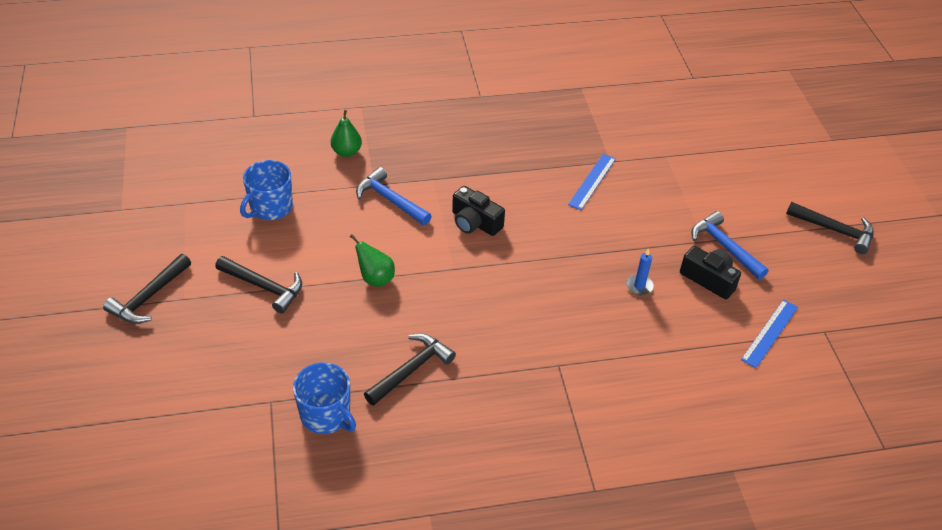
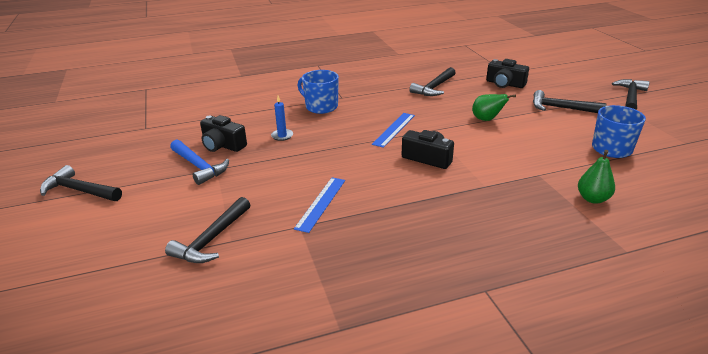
camera: 175 degrees right, 15 degrees down
blue mug [293,363,356,434] -> blue mug moved to [298,70,339,114]
blue hammer [356,167,432,225] -> none
blue ruler [741,299,798,368] -> blue ruler moved to [372,113,415,148]
none -> black hammer [165,197,250,263]
none -> black camera [486,59,529,88]

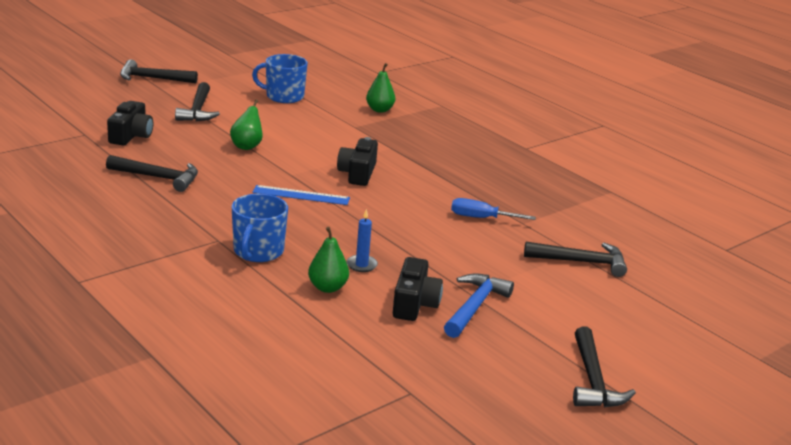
camera: 115 degrees left, 5 degrees down
blue ruler [294,177,345,233] -> blue screwdriver [451,198,536,220]
none -> green pear [308,227,349,293]

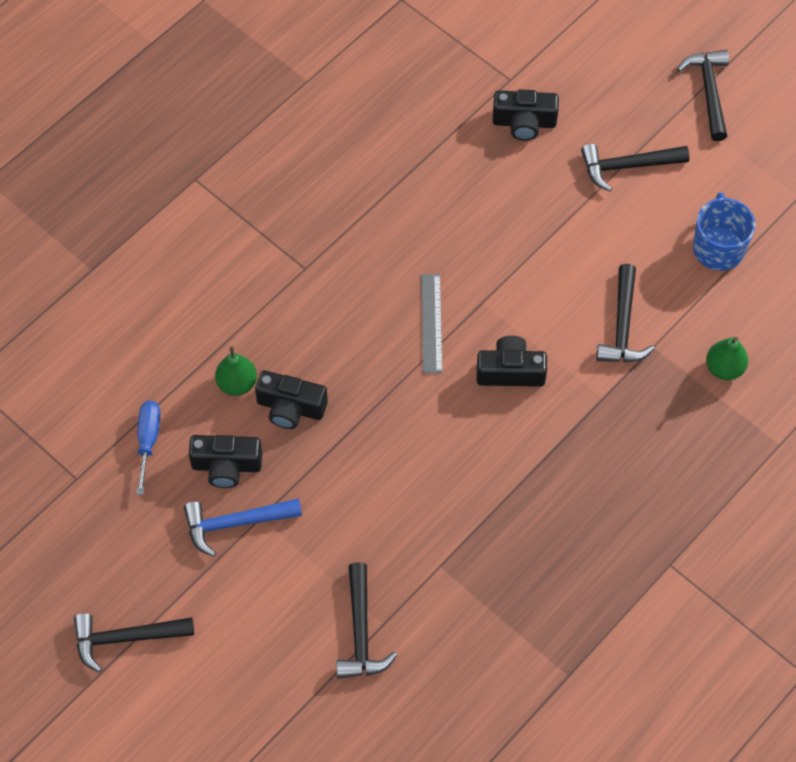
camera: 85 degrees right, 35 degrees up
black hammer [106,155,198,192] -> black hammer moved to [596,264,654,362]
green pear [230,99,263,150] -> none
blue mug [232,194,288,262] -> none
blue ruler [252,185,350,205] -> grey ruler [421,274,443,373]
blue candle [346,209,378,272] -> black camera [255,370,328,429]
blue hammer [444,274,514,338] -> blue hammer turned 150 degrees clockwise [184,498,302,557]
blue screwdriver [451,198,536,220] -> blue screwdriver moved to [137,401,161,495]

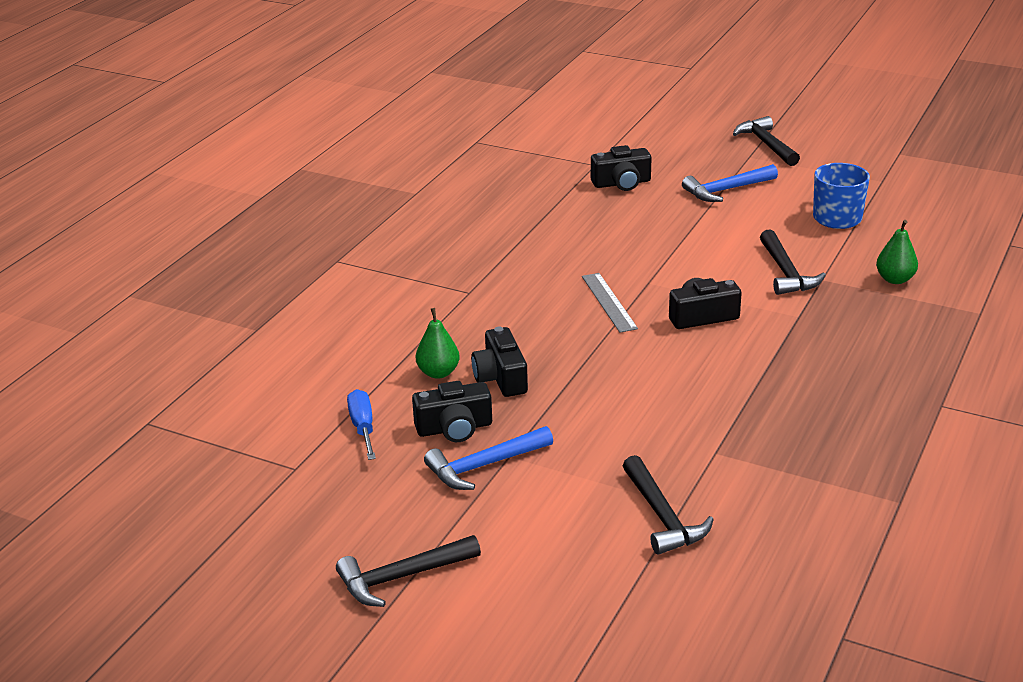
camera: 15 degrees left, 30 degrees down
black camera [255,370,328,429] -> black camera turned 75 degrees clockwise [471,327,528,397]
black hammer [581,144,690,192] -> blue hammer [682,164,778,202]

